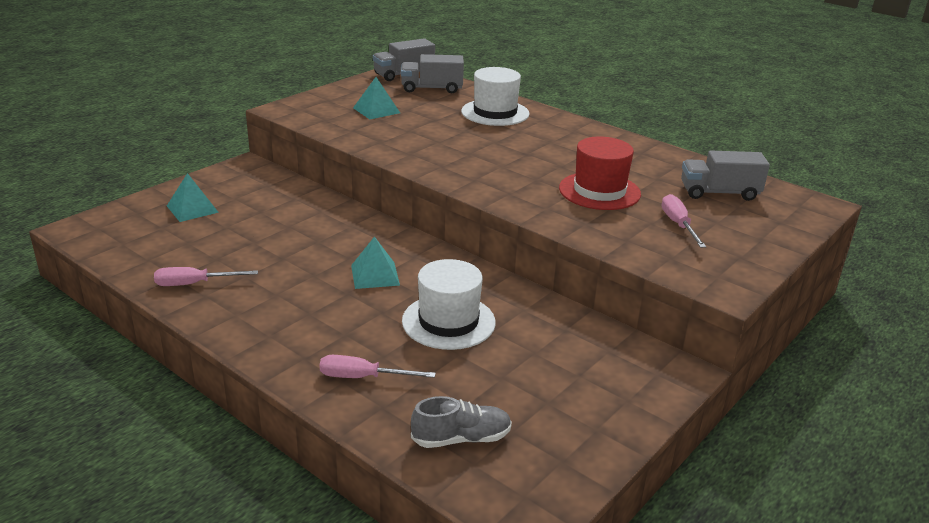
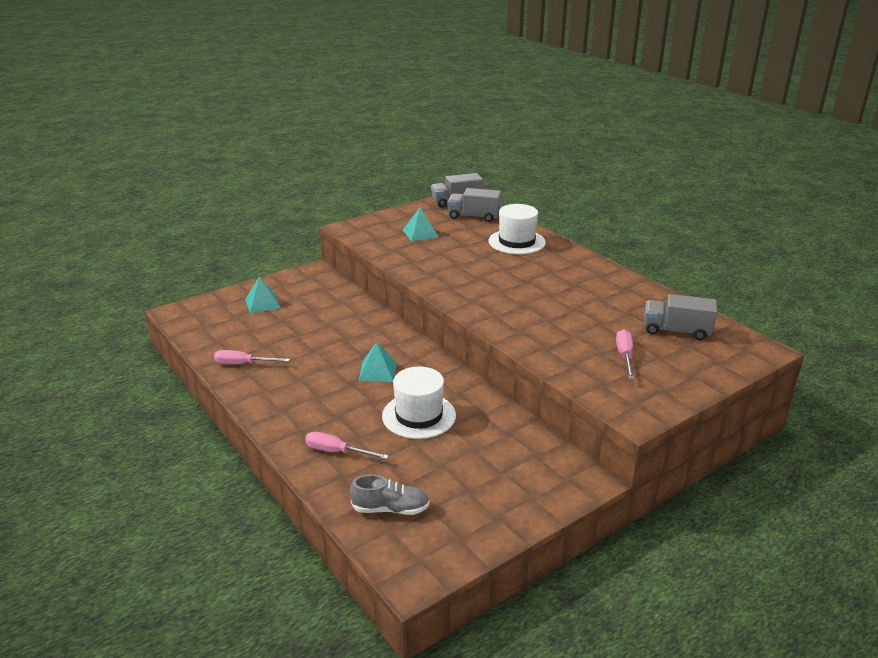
camera: 15 degrees right, 0 degrees up
red hat [559,137,641,210] -> none

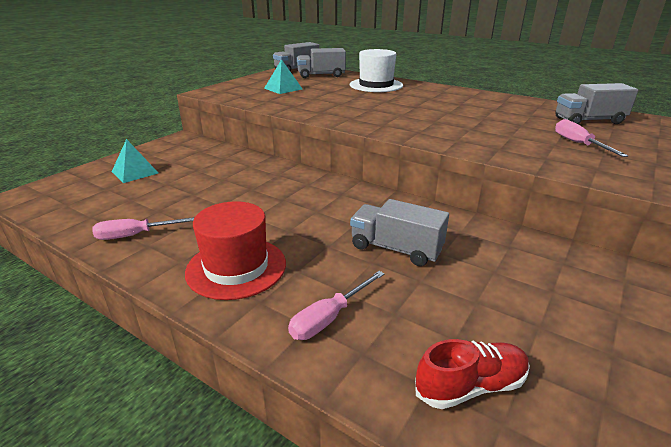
camera: 20 degrees left, 0 degrees up
pink screwdriver [305,432,389,459] -> pink screwdriver turned 45 degrees counterclockwise [288,271,385,340]
grey shoe [350,475,430,515] -> red shoe [415,339,530,409]
turquoise pyramid [358,342,397,382] -> none
white hat [382,366,456,439] -> grey truck [350,199,449,266]
none -> red hat [185,201,286,300]

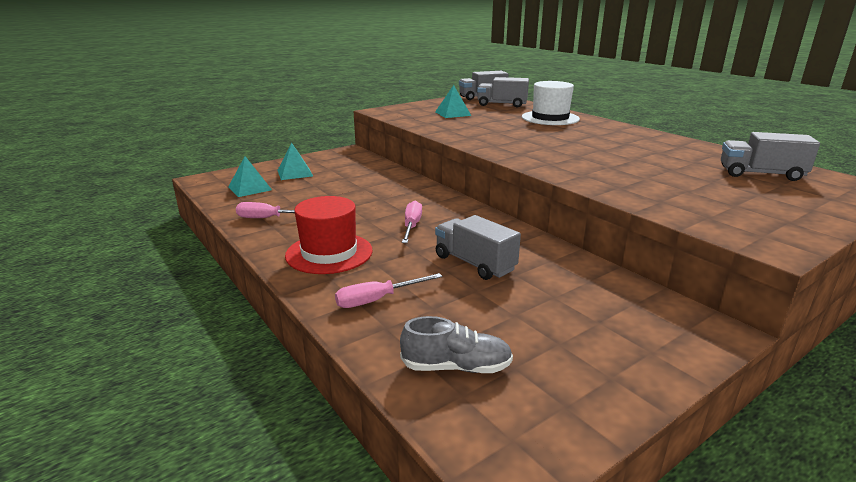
camera: 20 degrees right, 5 degrees down
red shoe [415,339,530,409] -> grey shoe [400,316,513,373]
pink screwdriver [555,119,628,157] -> pink screwdriver moved to [402,201,422,243]
none -> turquoise pyramid [228,156,272,197]

